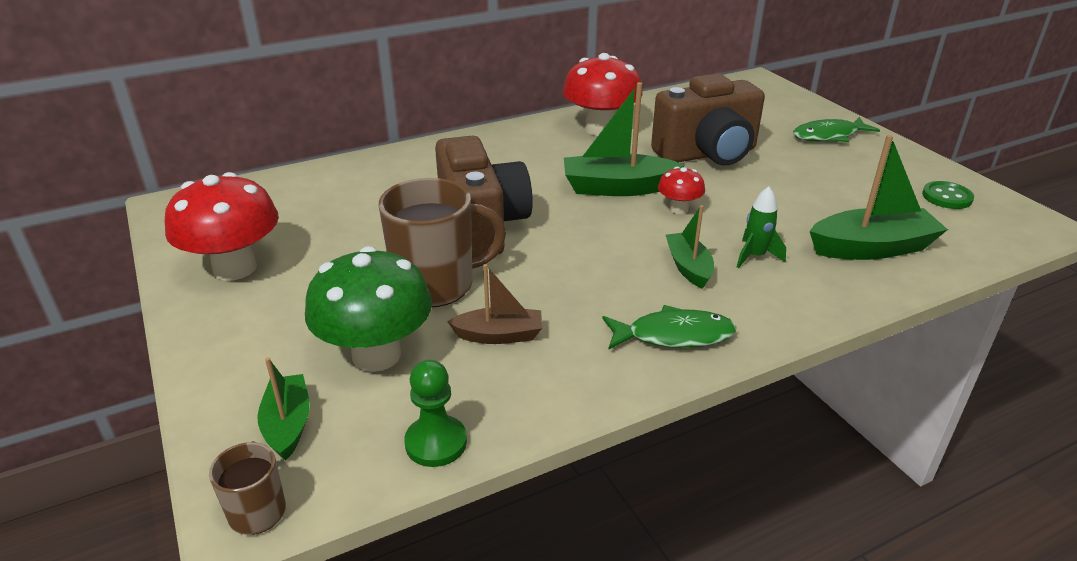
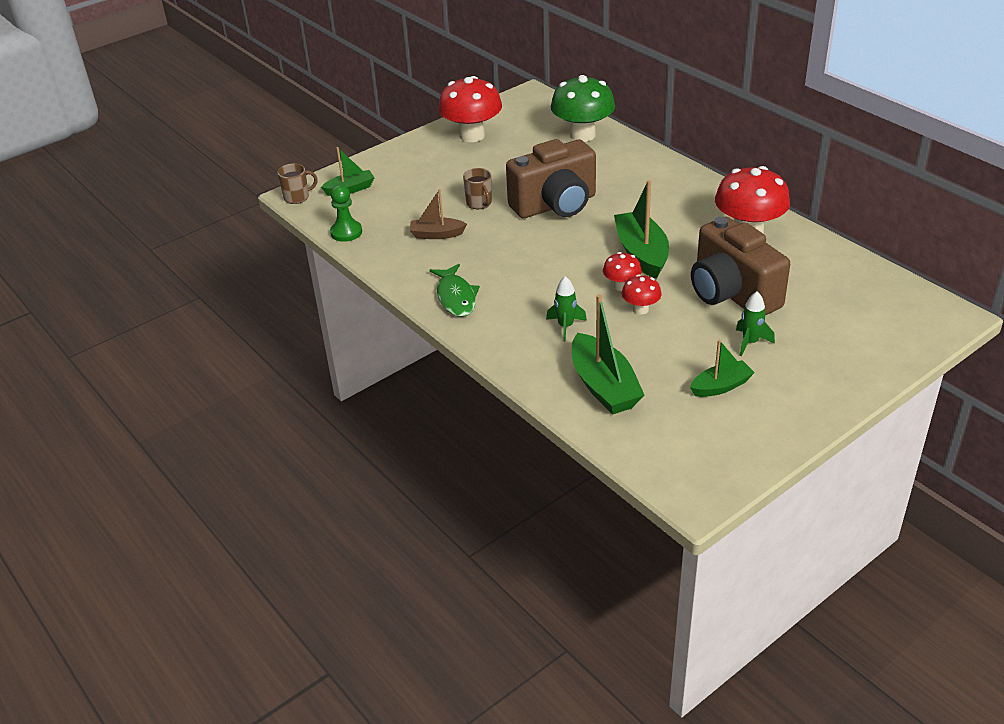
camera: 80 degrees right, 5 degrees up
green mushroom [305,246,432,372] -> green mushroom moved to [551,75,615,142]
brown mug [379,178,506,307] -> brown mug [463,168,492,209], size x0.51
brown boat [447,264,542,344] -> brown boat turned 105 degrees clockwise [410,189,467,239]
green boat [666,205,714,289] -> green boat moved to [690,340,755,397]
green fish [793,117,880,142] -> none
green button [922,181,974,209] -> none
none -> red mushroom [622,274,662,314]
none -> green rocket [736,292,775,356]

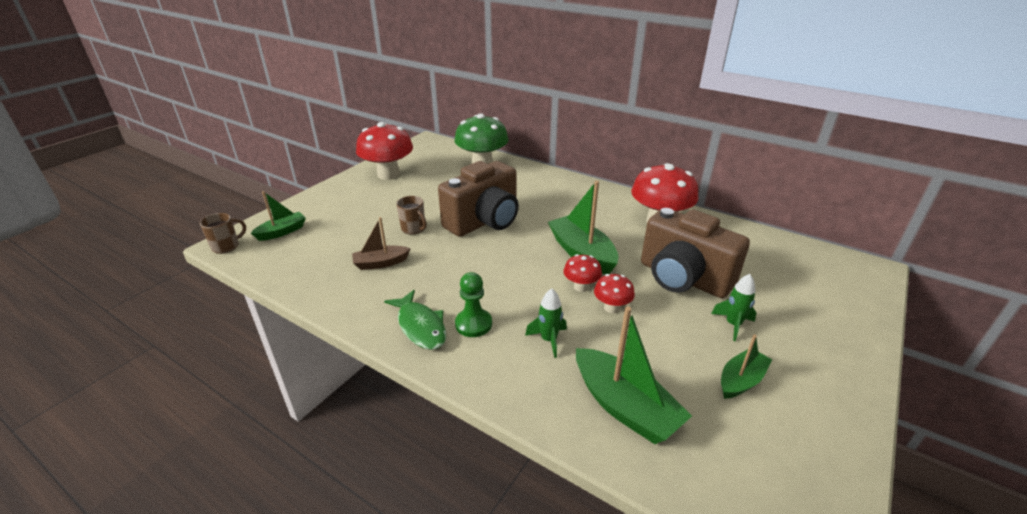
camera: 20 degrees left, 5 degrees down
green pawn [330,185,362,242] -> green pawn moved to [455,272,492,337]

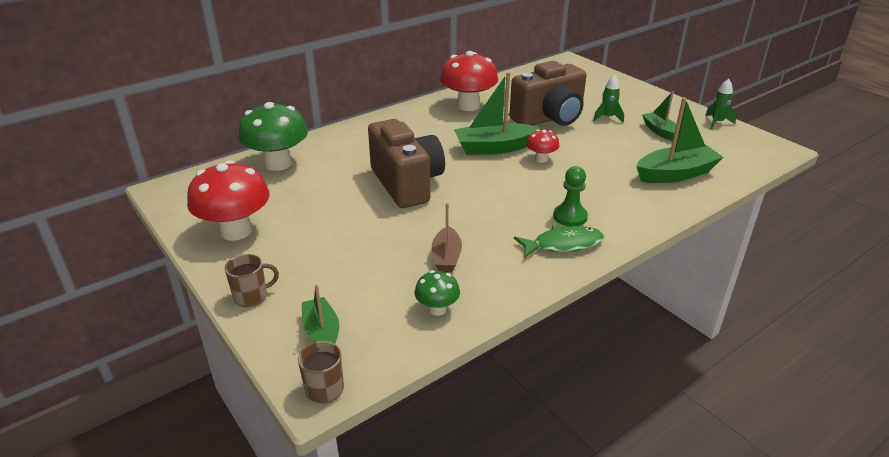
camera: 70 degrees left, 0 degrees up
brown mug [396,196,427,235] -> brown mug moved to [225,254,279,307]
green rocket [525,288,567,358] -> green rocket moved to [705,79,736,129]
red mushroom [594,274,635,313] -> none
none -> green mushroom [415,270,460,316]

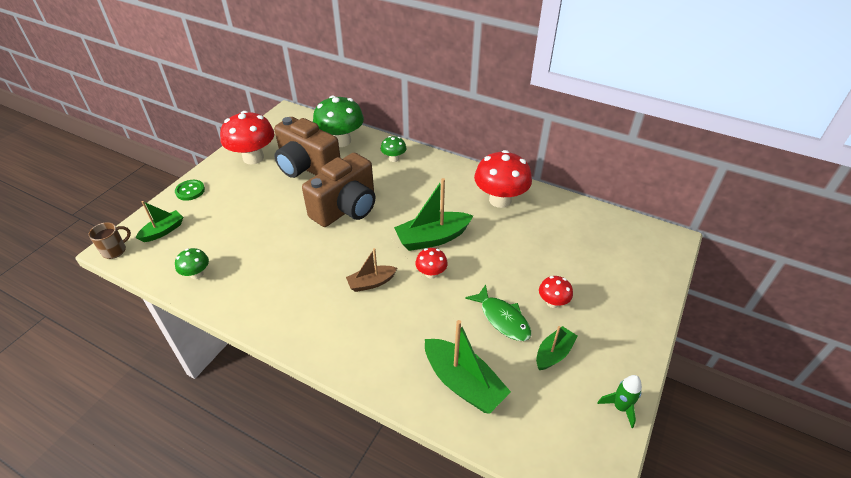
camera: 65 degrees right, 10 degrees up
brown mug [225,254,279,307] -> green button [175,180,205,201]
brown boat [432,203,462,272] -> brown boat moved to [346,248,397,292]
green boat [454,72,540,155] -> green boat turned 75 degrees counterclockwise [394,178,473,251]
brown camera [509,61,587,126] -> brown camera moved to [274,117,340,178]
green fish [514,225,604,258] -> green fish moved to [465,285,531,341]
green pawn [553,166,588,226] -> none
green rocket [593,74,624,123] -> red mushroom [539,276,573,308]
none -> green mushroom [381,136,406,162]

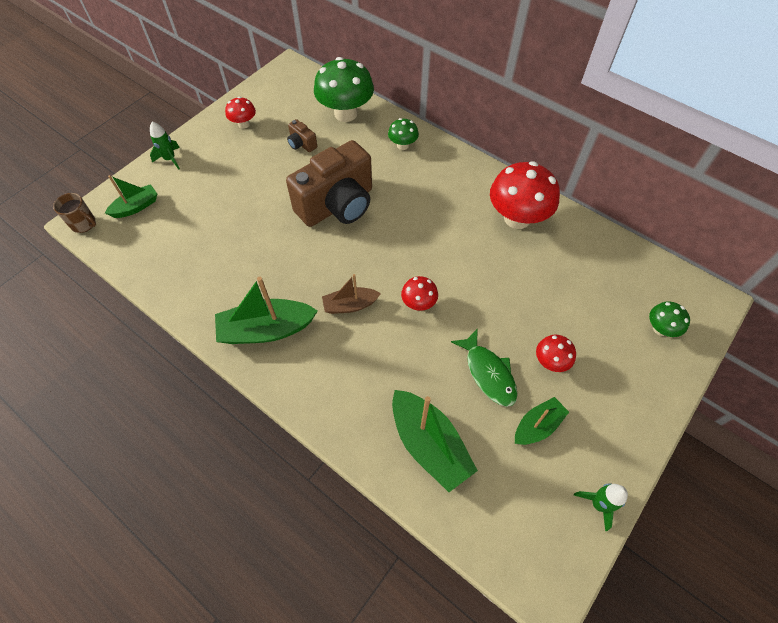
camera: 10 degrees right, 15 degrees up
brown mug [89,222,131,259] -> brown mug turned 60 degrees clockwise [53,193,96,233]
green button [175,180,205,201] -> green rocket [150,121,180,170]
green mushroom [175,248,209,279] -> green mushroom moved to [649,301,690,337]
red mushroom [220,111,274,165] -> red mushroom [225,97,256,129], size x0.50
brown camera [274,117,340,178] -> brown camera [287,119,317,152], size x0.40
green boat [394,178,473,251] -> green boat moved to [215,277,318,344]

